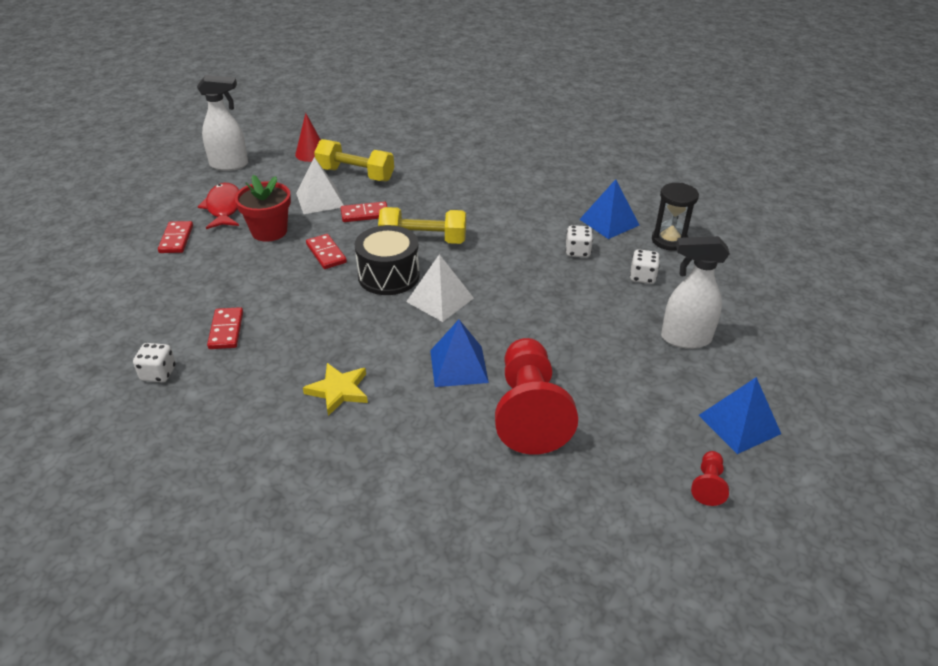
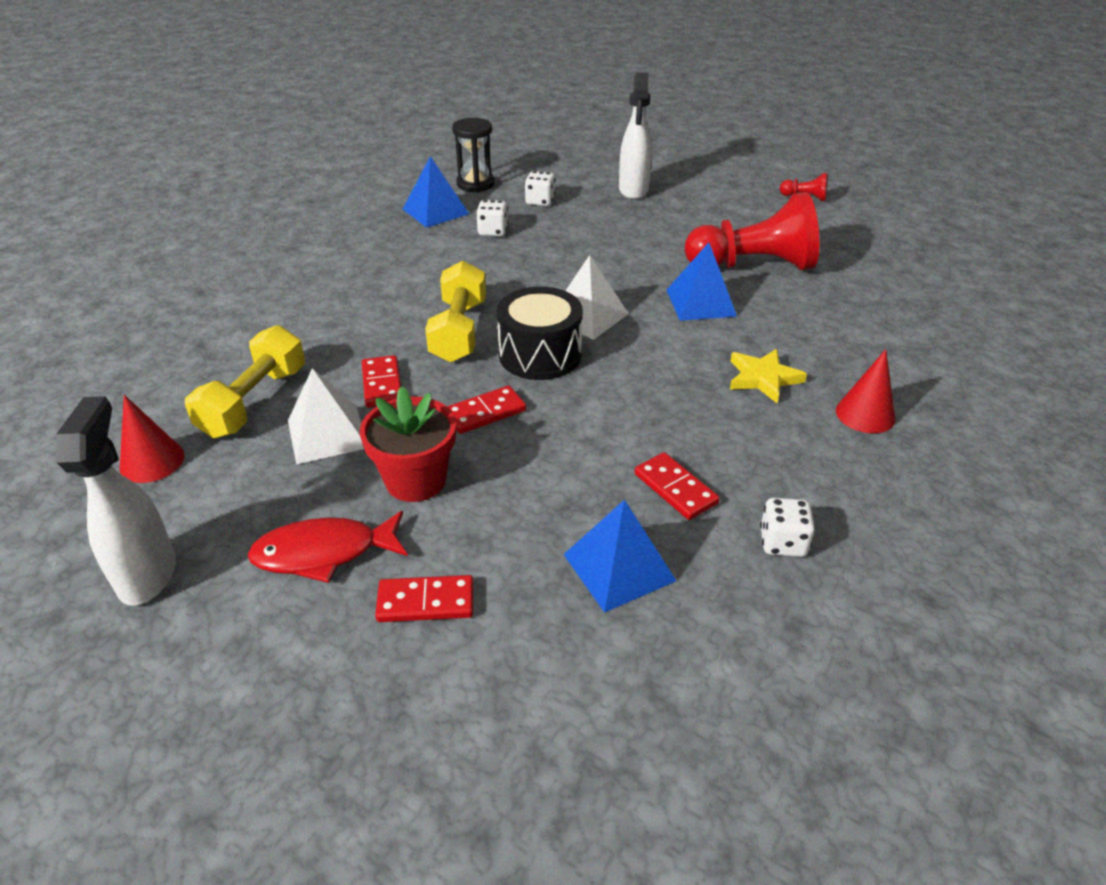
camera: 90 degrees left, 0 degrees up
red domino [207,307,243,349] -> red domino turned 60 degrees clockwise [635,452,720,520]
blue pyramid [699,377,781,454] -> blue pyramid moved to [563,500,676,613]
none -> red cone [836,349,896,433]

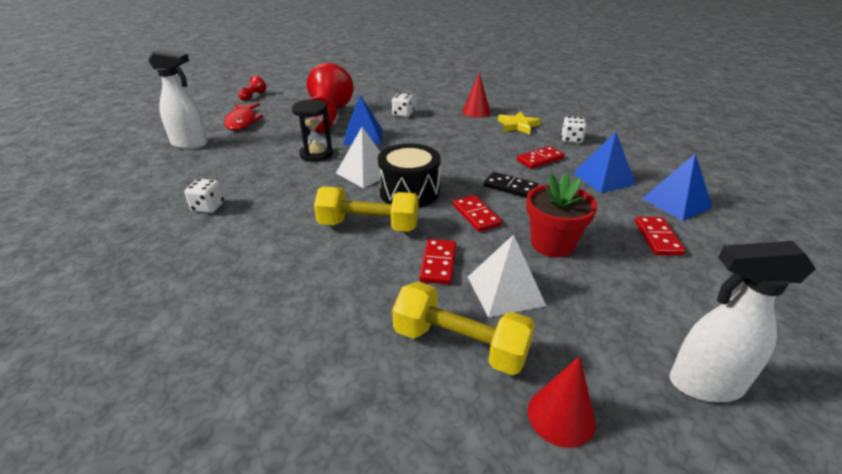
camera: 85 degrees left, 5 degrees down
red fish [248,511,408,583] -> red fish moved to [224,103,263,130]
red domino [362,355,401,408] -> red domino turned 75 degrees counterclockwise [419,239,456,284]
blue pyramid [403,156,469,228] -> blue pyramid moved to [642,154,712,221]
black hourglass [452,118,495,192] -> black hourglass moved to [292,99,333,162]
white dice [524,171,555,206] -> white dice moved to [392,93,414,117]
yellow star [730,349,807,403] -> yellow star moved to [498,111,541,134]
none -> black domino [484,172,538,198]

